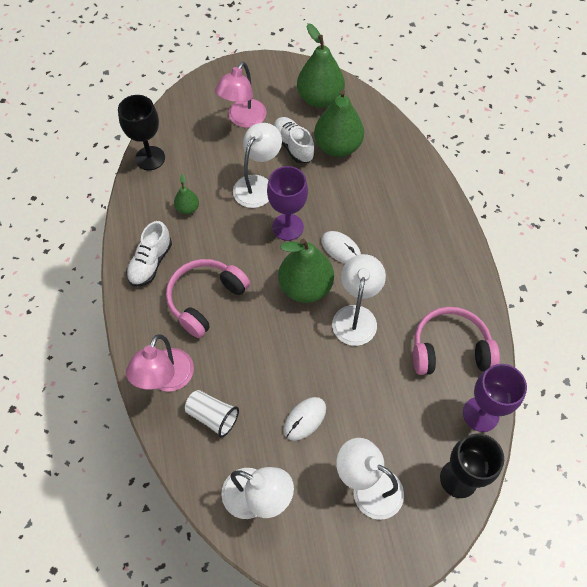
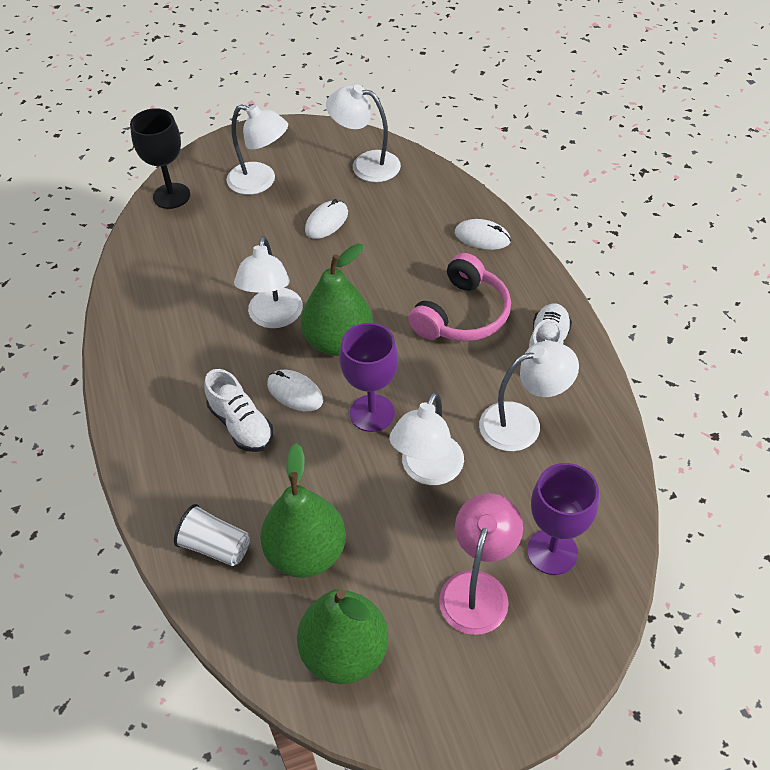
camera: 175 degrees right, 10 degrees down
black goblet [118,95,165,170] -> none
pink lamp [126,334,194,392] -> white mouse [455,219,511,250]
green pear [174,174,199,214] -> white lamp [479,341,579,451]
white cup [185,390,239,438] -> white cup moved to [174,504,250,566]
white shoe [274,117,315,163] -> white shoe moved to [204,369,273,452]
pink headphones [413,307,500,375] -> none
purple goblet [463,364,527,432] -> purple goblet moved to [527,463,599,575]

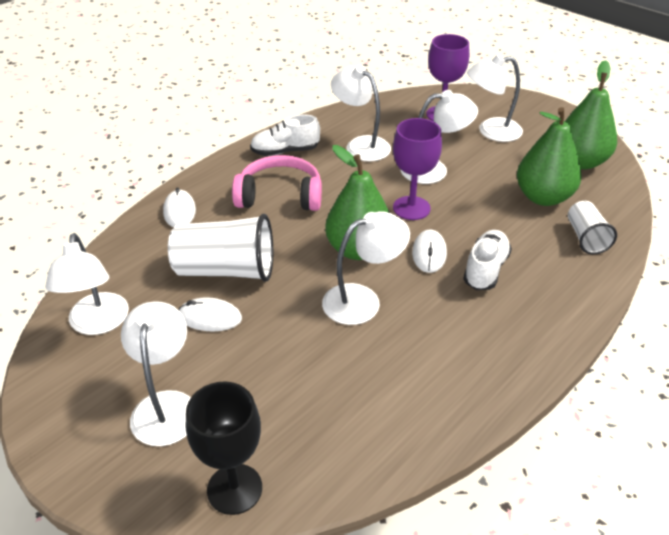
camera: 120 degrees left, 10 degrees down
pink lamp [439,493,523,635] -> white lamp [467,55,523,142]
none -> white cup [168,214,273,282]

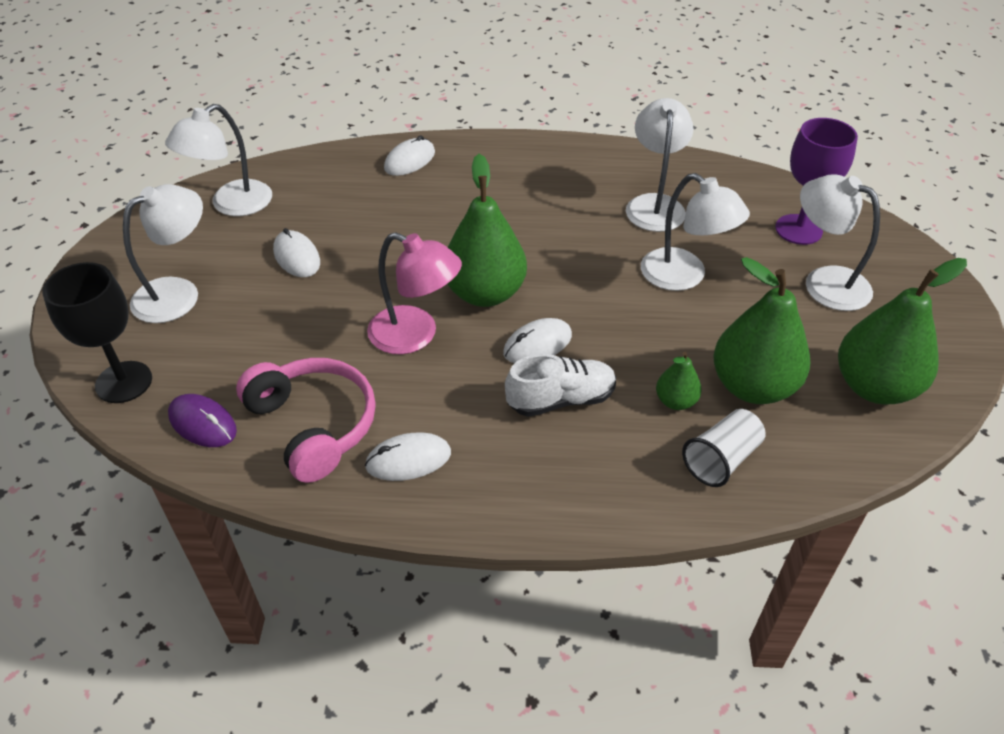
camera: 50 degrees right, 5 degrees up
white cup [168,214,273,282] -> none
pink headphones [232,155,322,211] -> pink headphones moved to [236,358,376,483]
white shoe [250,114,320,156] -> none
white lamp [322,211,410,325] -> pink lamp [367,232,462,355]
purple goblet [393,118,442,220] -> none
none -> purple mouse [168,394,237,447]
none -> white mouse [365,432,451,481]
none -> green pear [656,352,701,410]

